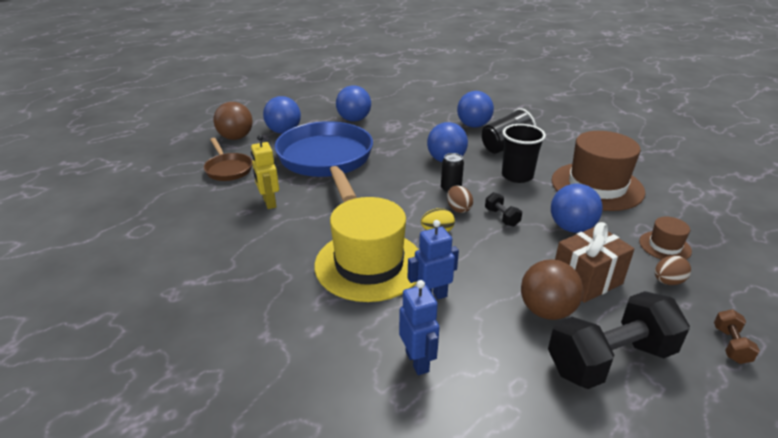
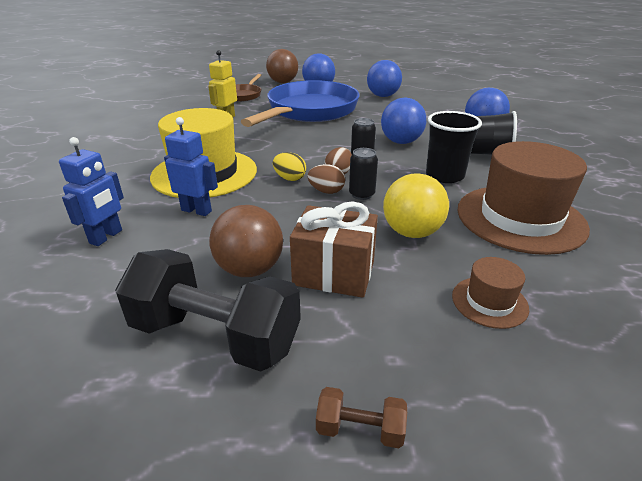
camera: 45 degrees right, 0 degrees up
black dumbbell [485,192,522,227] -> black can [349,148,378,200]
blue ball [551,183,603,233] -> yellow ball [383,173,449,238]
brown egg [655,255,691,285] -> brown egg moved to [307,164,345,194]
brown dumbbell [714,309,760,364] -> brown dumbbell turned 45 degrees clockwise [316,387,407,448]

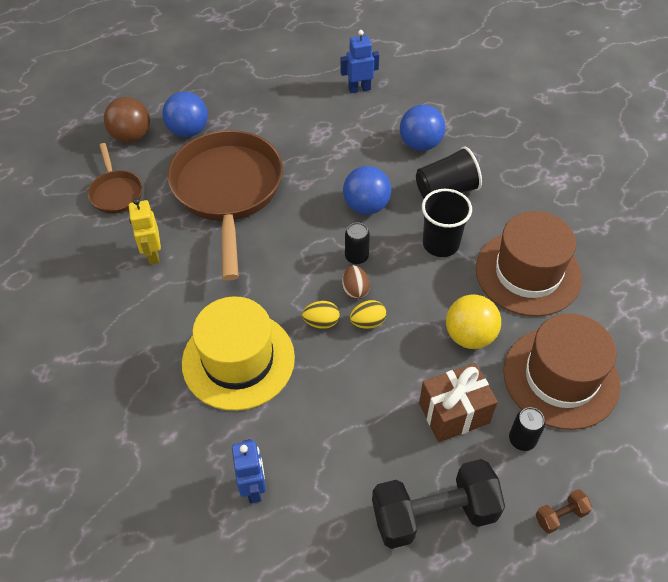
camera: 35 degrees left, 20 degrees up
blue robot [164,117,218,216] -> blue robot moved to [340,30,379,93]
brown ball [209,205,283,277] -> none
blue pan [241,80,359,127] -> brown pan [168,130,283,281]
brown egg [307,164,345,194] -> yellow egg [350,300,386,329]
black can [349,148,378,200] -> black can moved to [509,407,545,451]
blue ball [367,60,402,97] -> none
brown hat [452,257,529,329] -> brown hat [503,313,620,430], size x2.15

